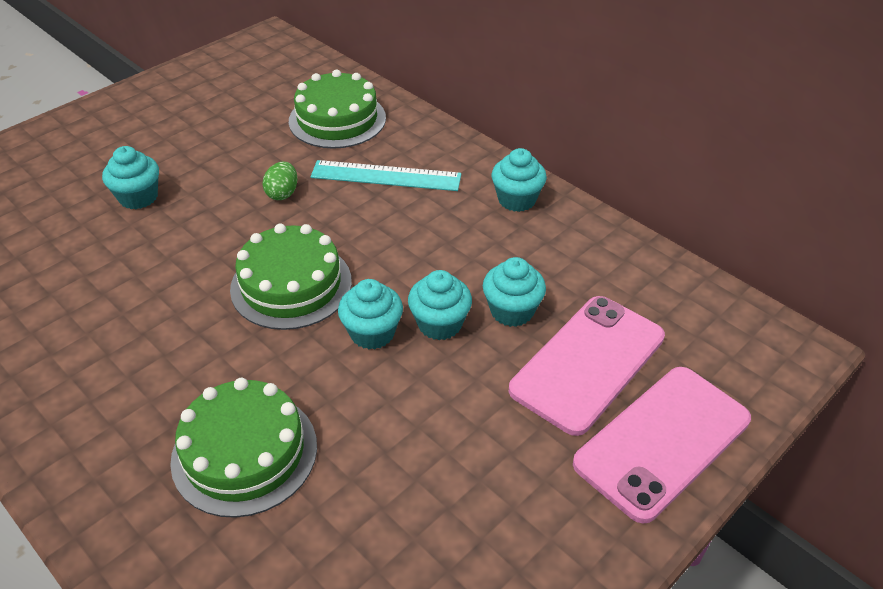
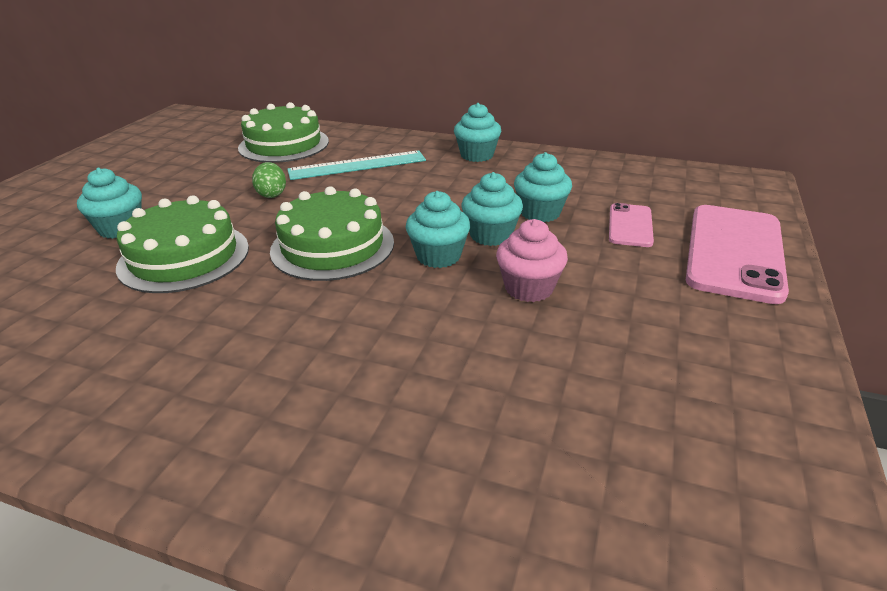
camera: 25 degrees left, 10 degrees down
green cake [170,378,317,518] -> green cake moved to [116,196,249,293]
pink phone [509,296,665,436] -> pink phone [609,203,654,247], size x0.52
none -> pink cupcake [496,219,568,302]

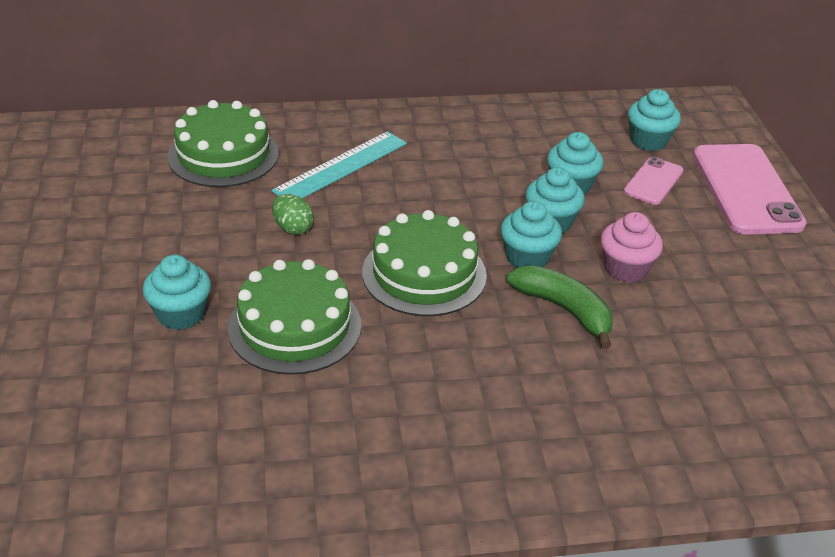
camera: 30 degrees left, 5 degrees up
turquoise cupcake [454,103,501,162] -> turquoise cupcake moved to [628,89,681,151]
pink phone [609,203,654,247] -> pink phone turned 45 degrees clockwise [623,157,684,205]
none -> green banana [506,265,613,349]

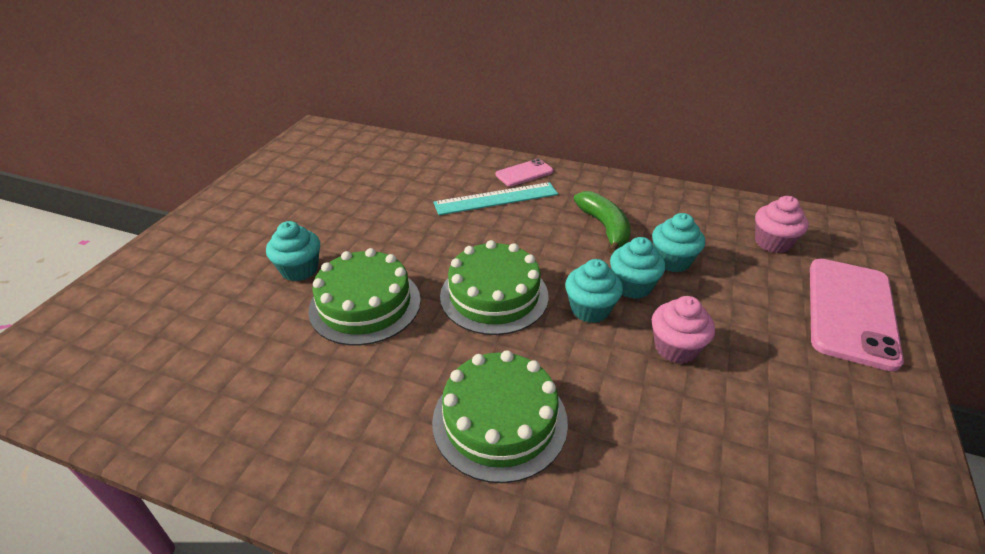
camera: 30 degrees right, 0 degrees up
green cake [167,100,279,187] -> green cake moved to [432,350,568,483]
green egg [272,194,314,235] -> none
green banana [506,265,613,349] -> green banana moved to [574,191,631,254]
pink phone [623,157,684,205] -> pink phone moved to [496,159,553,186]
turquoise cupcake [628,89,681,151] -> pink cupcake [755,196,809,253]

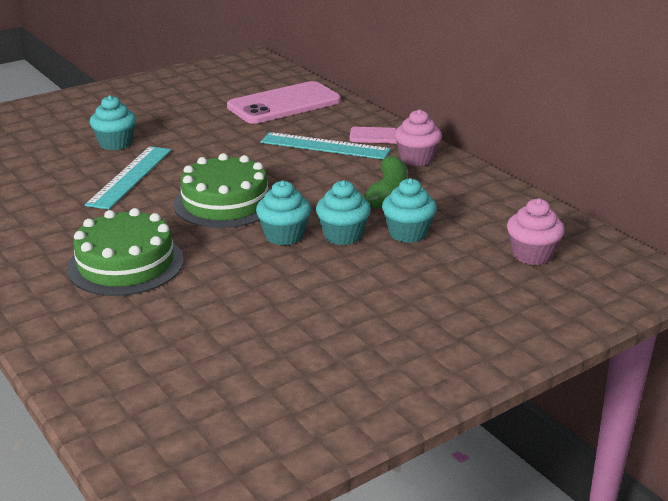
camera: 35 degrees right, 10 degrees down
green cake [308,248,421,345] -> turquoise ruler [85,146,171,210]
pink cupcake [652,296,715,364] -> pink cupcake moved to [395,109,442,166]
pink phone [810,259,904,371] -> pink phone moved to [227,81,341,124]

